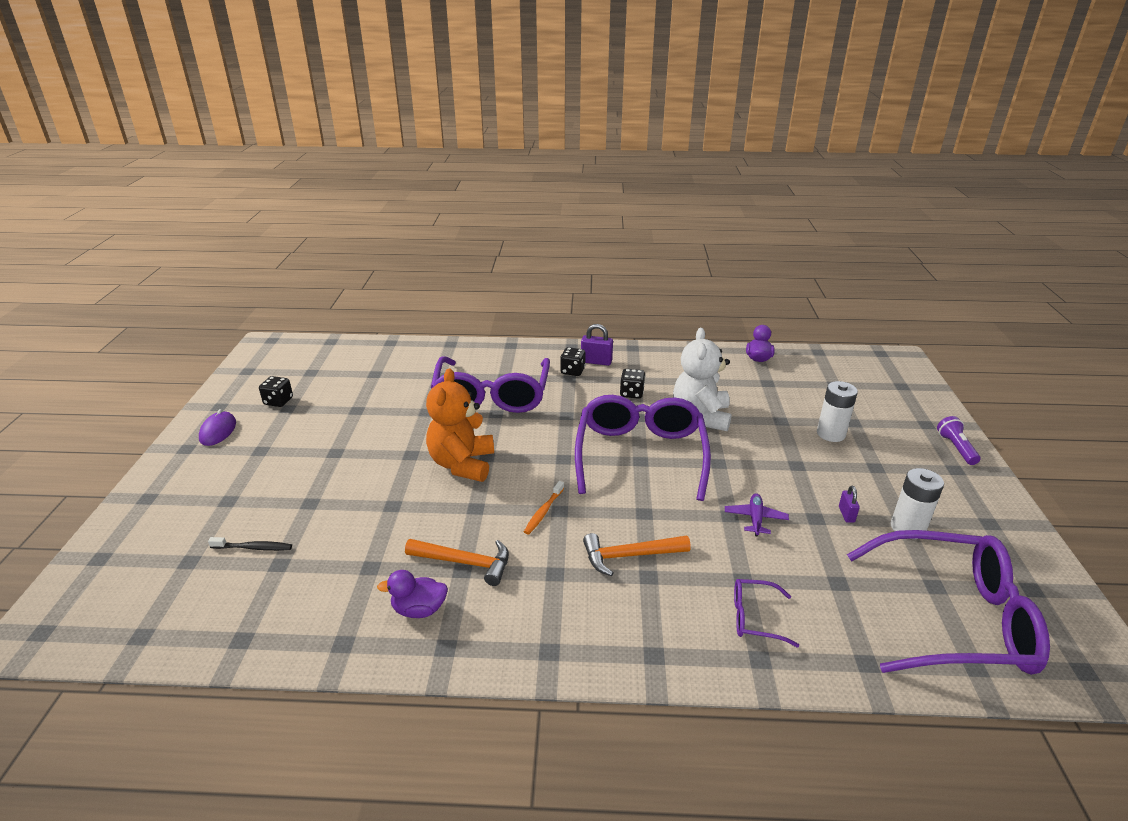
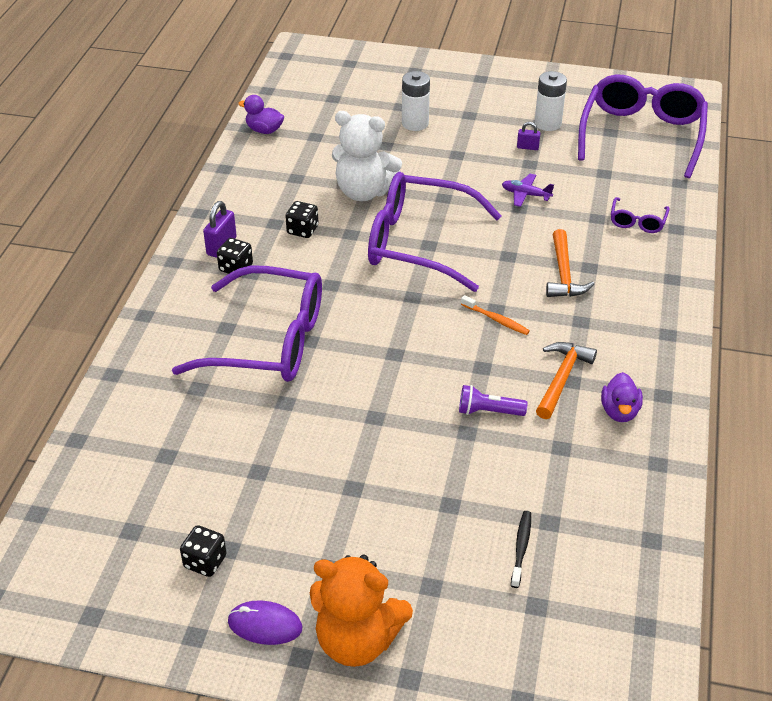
camera: 80 degrees left, 10 degrees up
orange teddy bear [426,368,494,482] -> orange teddy bear moved to [310,555,413,667]
purple flashlight [937,416,981,465] -> purple flashlight moved to [459,385,527,416]

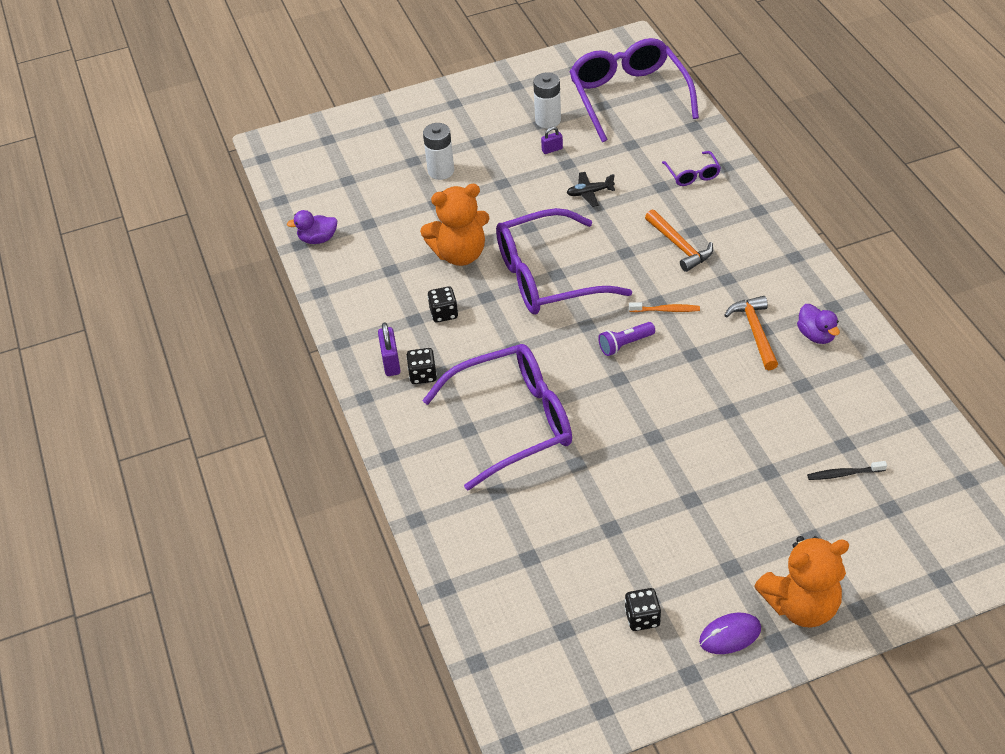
camera: 30 degrees left, 5 degrees up
white teddy bear [332,111,402,201] -> orange teddy bear [420,184,490,266]
purple flashlight [459,385,527,416] -> purple flashlight moved to [598,322,655,356]
purple plane [502,174,554,207] -> black plane [567,172,615,207]
black toothbrush [511,511,531,588] -> black toothbrush turned 75 degrees counterclockwise [807,461,887,480]

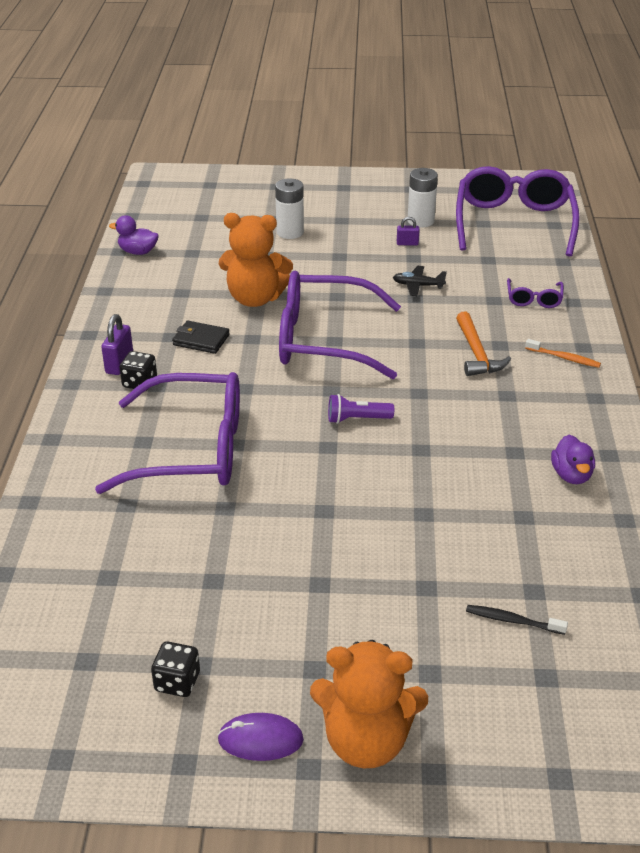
camera: 20 degrees right, 10 degrees down
black dice [428,286,458,323] -> black wallet [172,321,230,354]
orange toothbrush [629,302,700,312] -> orange toothbrush moved to [525,339,601,368]
orange hammer [724,296,778,370] -> none

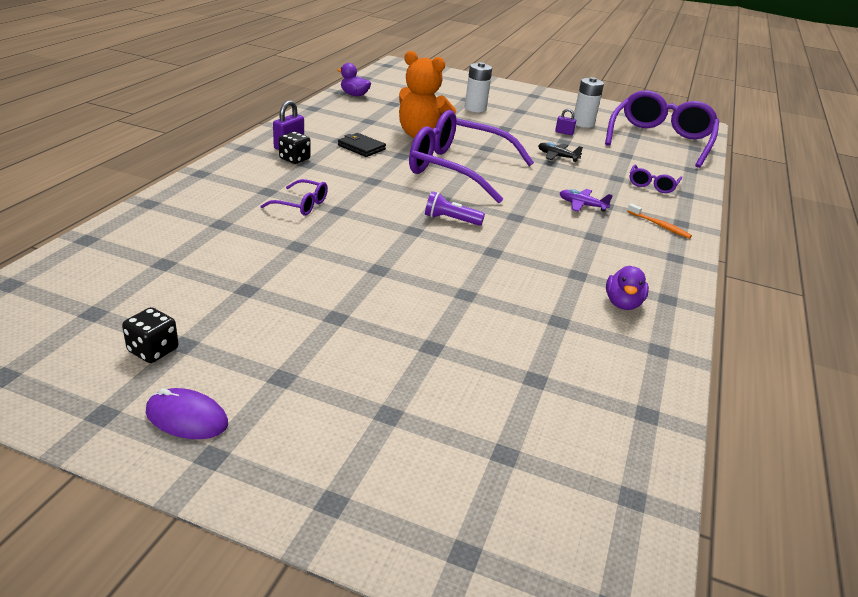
camera: 15 degrees right, 5 degrees down
purple glasses [95,372,240,494] -> purple glasses [261,179,328,216], size x0.43
orange teddy bear [310,640,428,768] -> none
orange hammer [456,311,511,376] -> purple plane [560,189,613,212]
black toothbrush [466,605,568,635] -> none

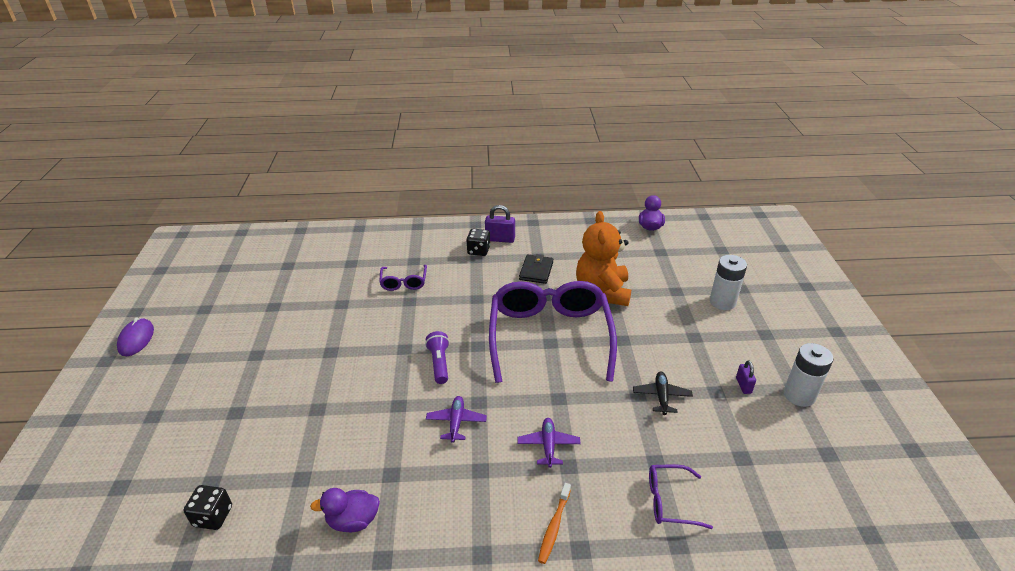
camera: 70 degrees right, 5 degrees up
black dice [122,307,179,363] -> black dice moved to [184,485,232,530]
purple glasses [605,90,719,168] -> none
none -> purple plane [426,396,487,443]

